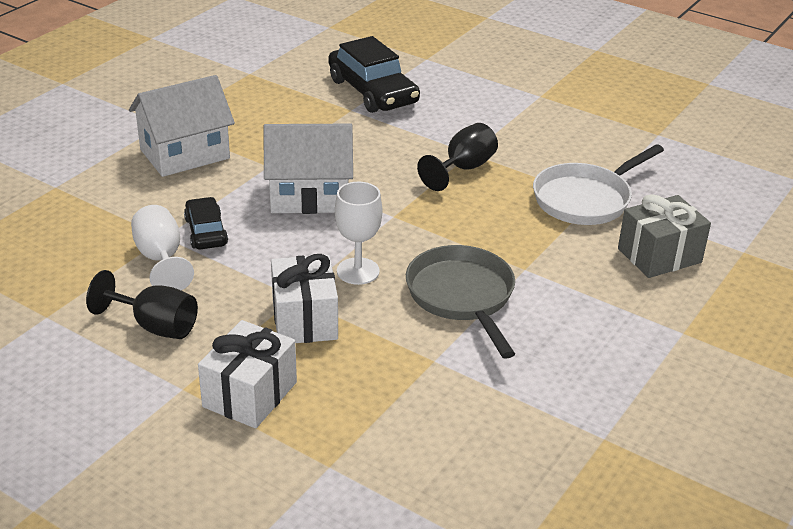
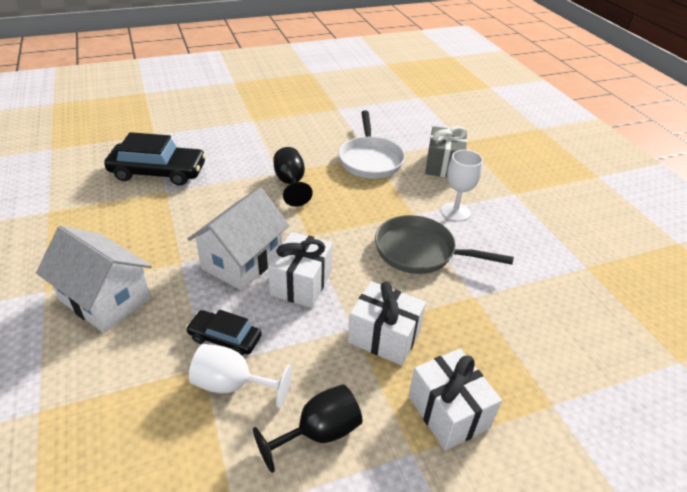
camera: 55 degrees left, 5 degrees up
white house [129,75,235,177] -> white house turned 60 degrees counterclockwise [36,226,152,333]
white goblet [335,182,382,285] -> white goblet moved to [441,150,483,221]
none -> white gift [268,232,333,308]

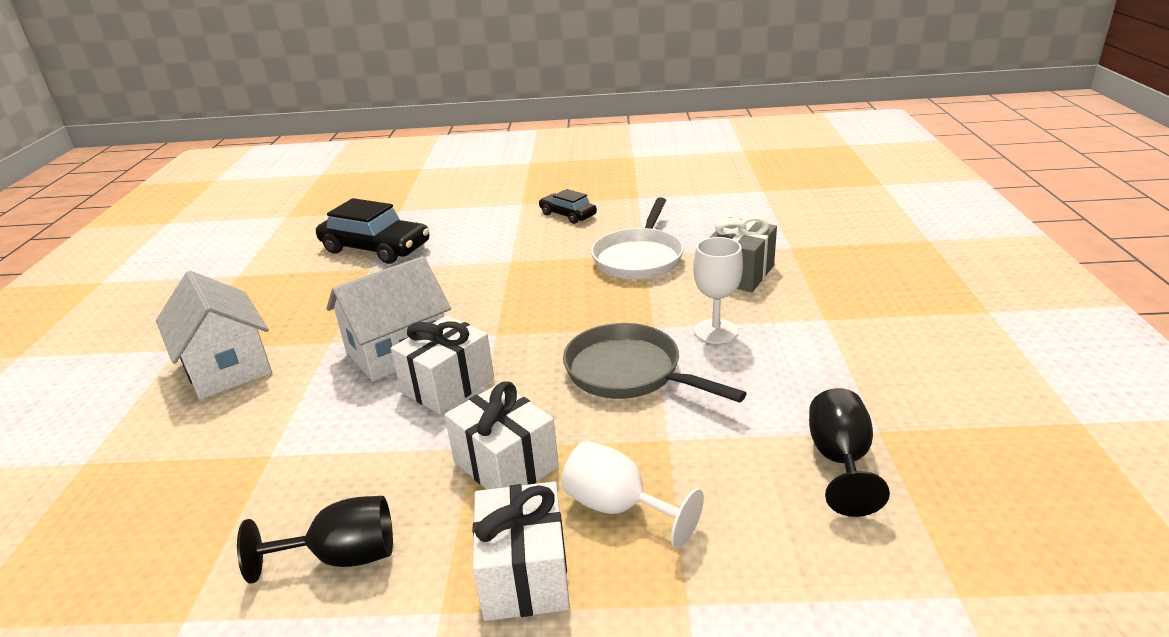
camera: 25 degrees right, 10 degrees down
black car [186,310,262,356] -> black car moved to [539,189,597,224]
white goblet [189,344,292,408] -> white goblet moved to [562,441,704,549]
black goblet [273,147,313,207] -> black goblet moved to [809,388,890,517]

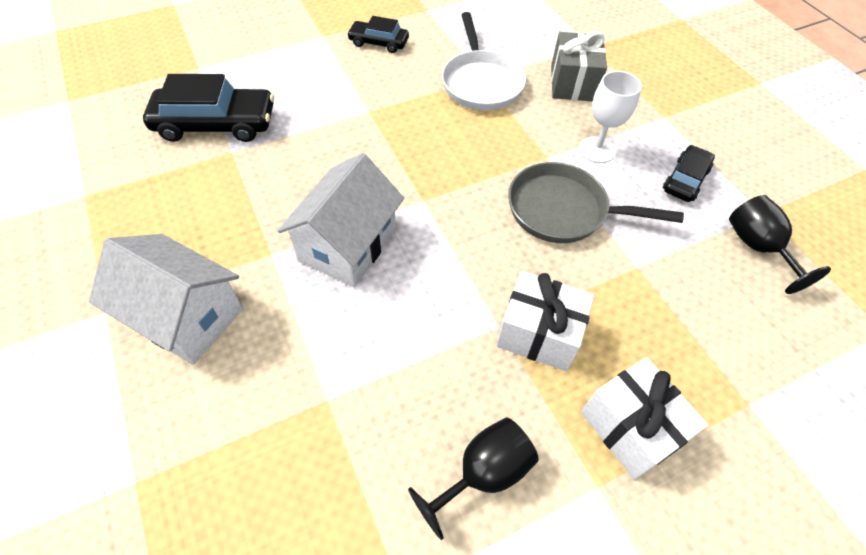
camera: 30 degrees left, 25 degrees up
white gift [391,315,494,414] -> none
white goblet [562,441,704,549] -> none
none -> black car [663,145,715,202]

